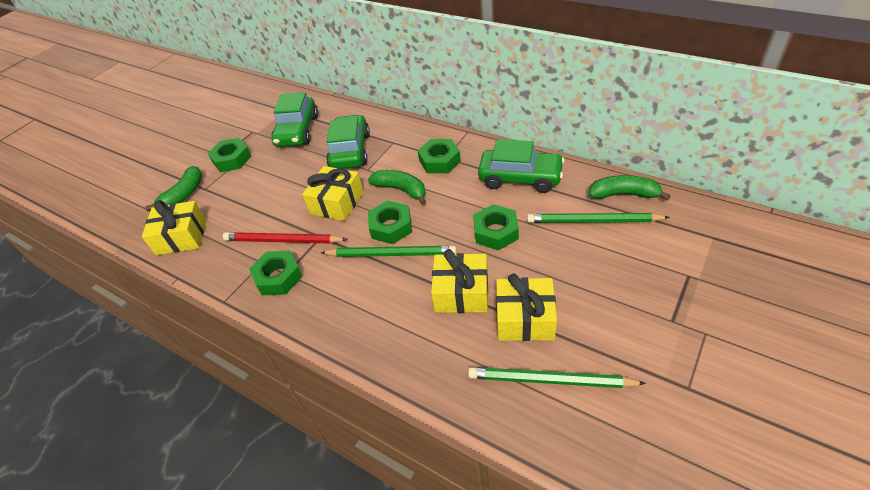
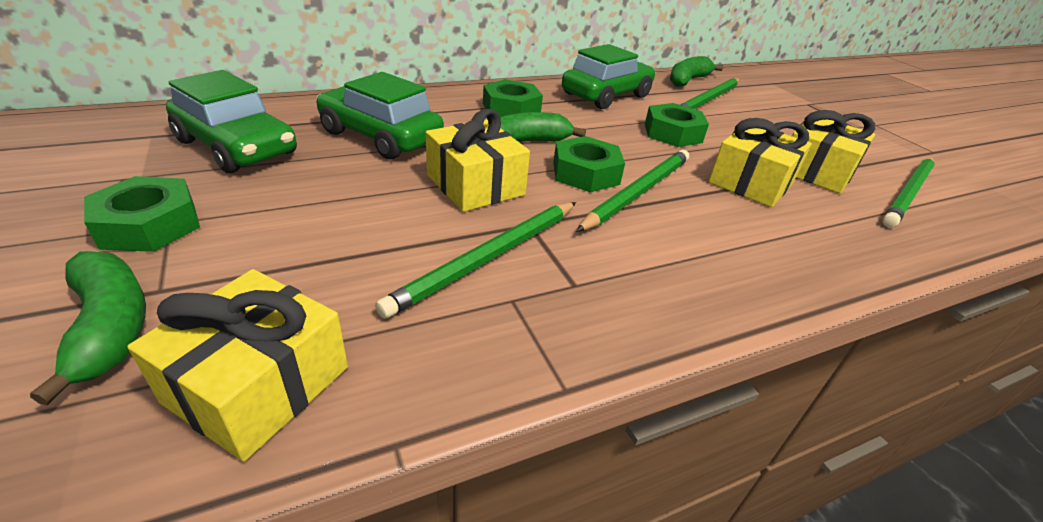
camera: 65 degrees left, 10 degrees down
red pencil [223,232,348,244] -> green pencil [375,202,576,319]
green nut [250,250,303,295] -> none

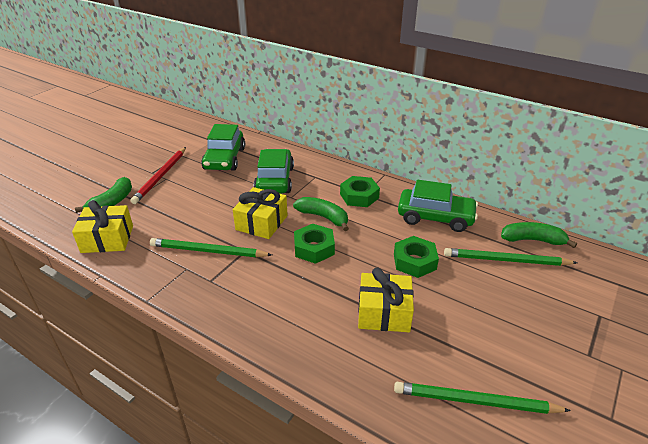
camera: 60 degrees right, 0 degrees up
green nut [84,176,200,252] -> red pencil [130,147,186,204]
green pencil [576,150,689,232] -> none
yellow gift [792,110,875,193] -> none

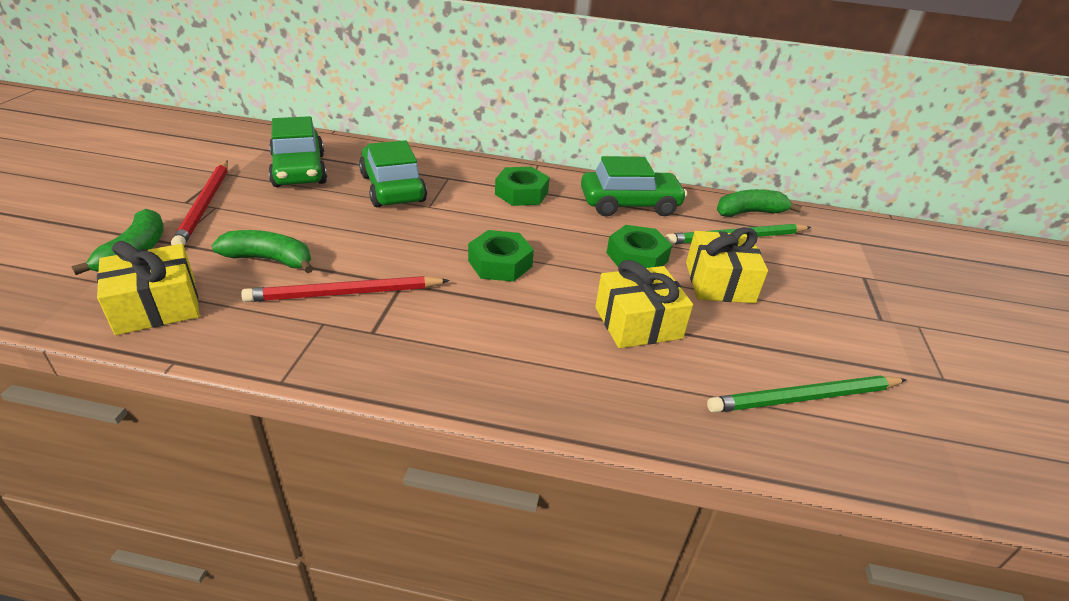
camera: 25 degrees left, 0 degrees up
green pencil [150,238,272,257] -> red pencil [241,276,450,302]
yellow gift [233,187,288,239] -> yellow gift moved to [686,227,768,303]
green banana [293,197,349,231] -> green banana moved to [212,230,313,273]

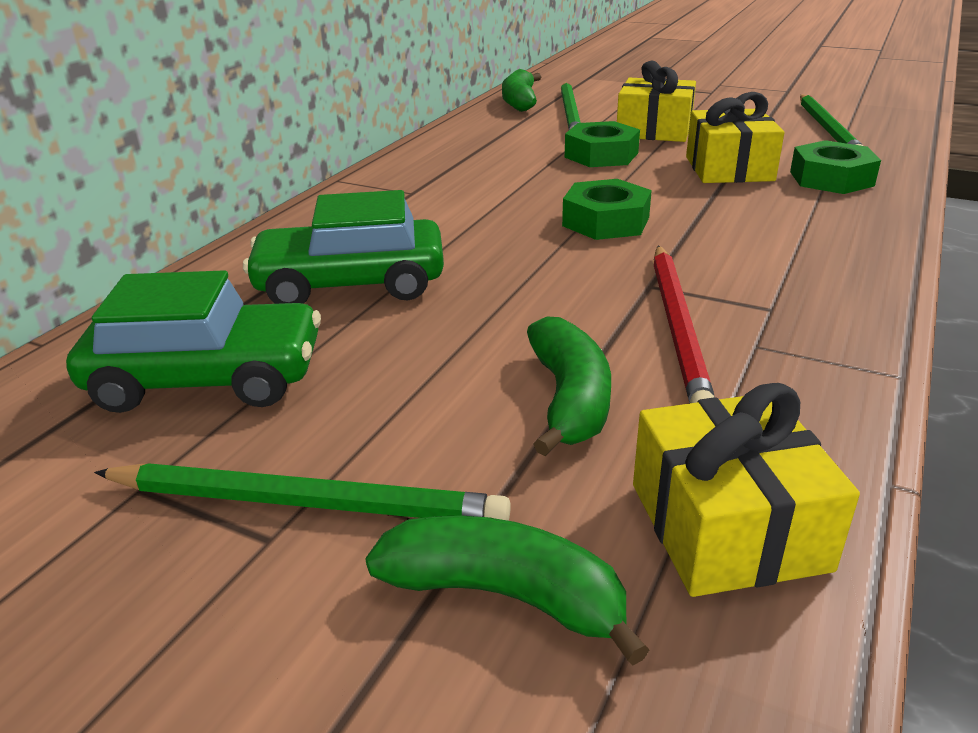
camera: 70 degrees left, 5 degrees down
red pencil [171,161,228,245] -> green pencil [94,463,511,521]
green banana [212,230,313,273] -> green banana turned 150 degrees clockwise [527,316,611,456]
green nut [495,167,550,206] -> green nut moved to [790,140,881,194]
green car [581,156,687,216] -> none

